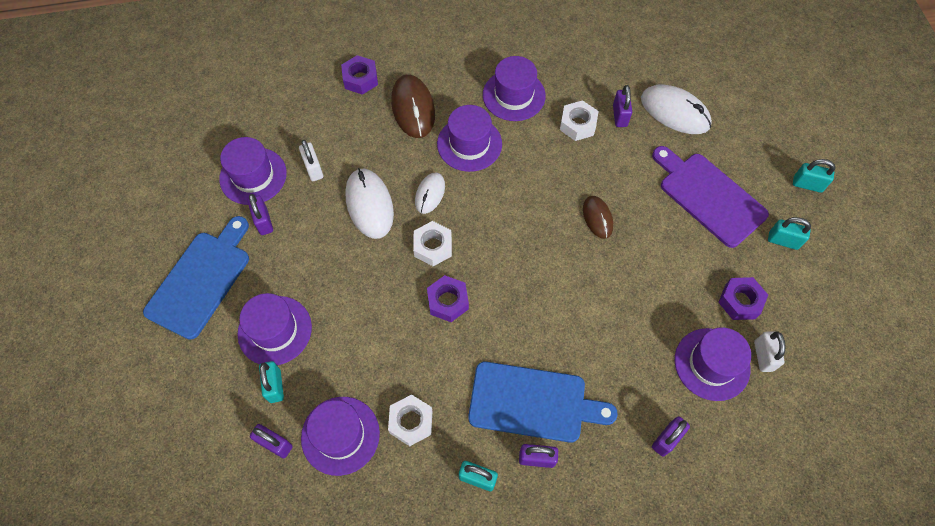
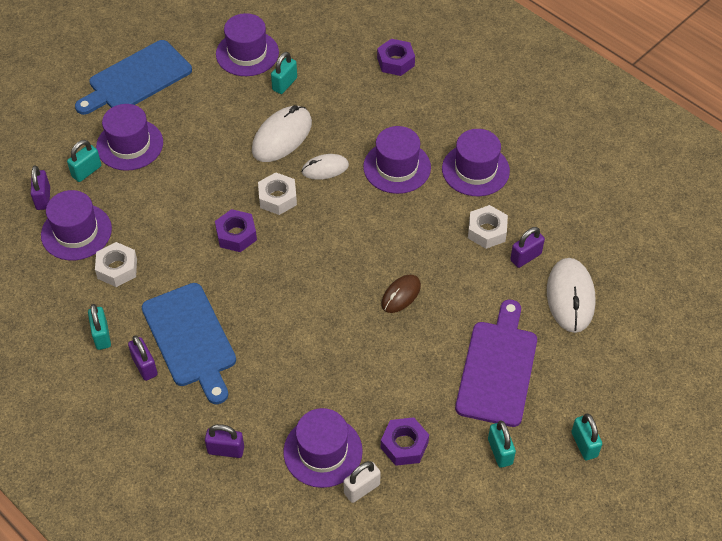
camera: 55 degrees right, 10 degrees down
blue cutting board [143,216,249,340] -> blue cutting board turned 150 degrees clockwise [75,40,192,115]
purple padlock [248,194,273,235] -> none
white padlock [299,140,323,181] -> turquoise padlock [271,52,297,94]
brown mouse [391,75,435,138] -> none

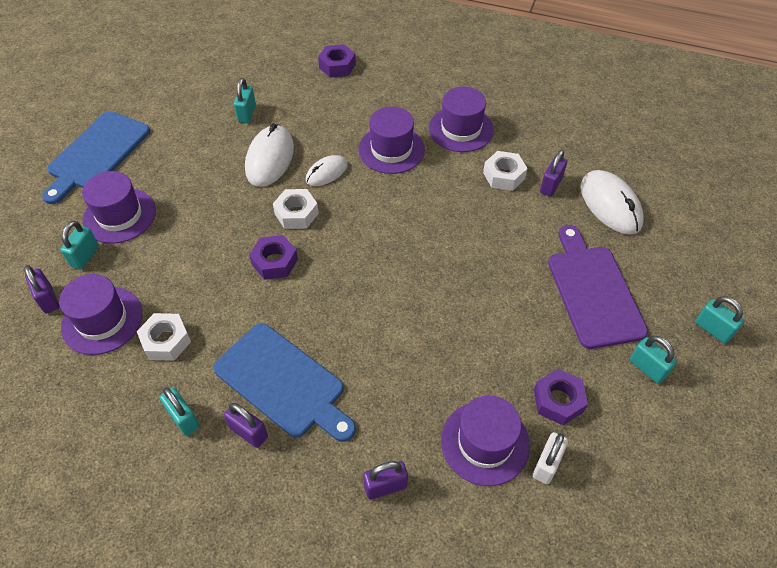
camera: 25 degrees left, 0 degrees up
purple hat [216,13,279,76] -> none
brown mouse [381,275,421,313] -> none

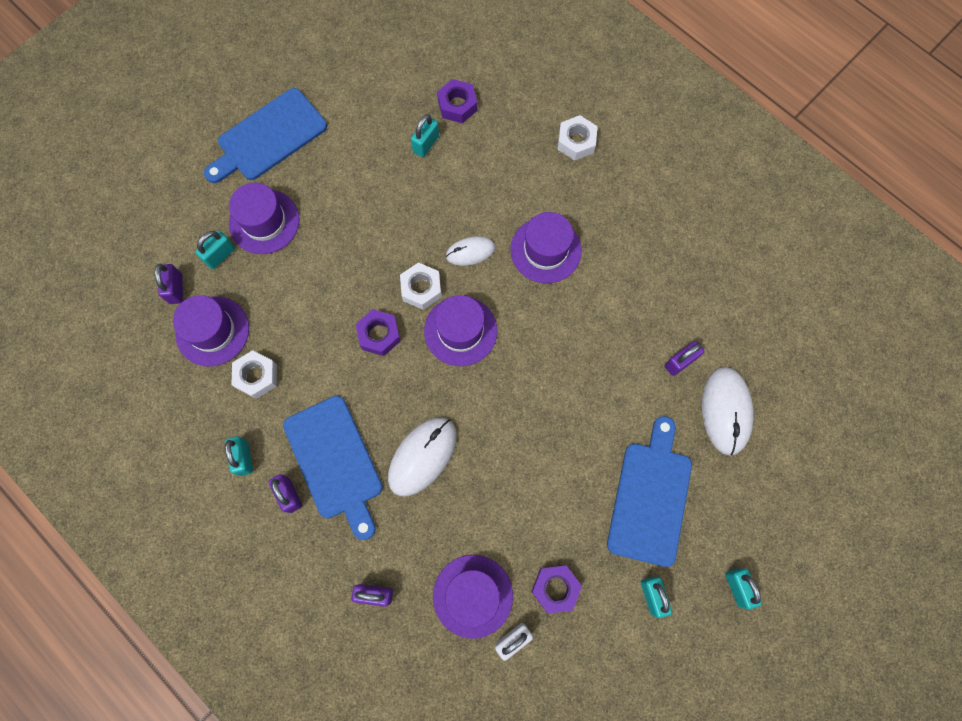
camera: 25 degrees right, 20 degrees up
white mouse [245,123,294,187] -> white mouse moved to [388,418,457,496]
purple nut [318,44,356,77] -> purple nut moved to [437,79,477,123]
purple hat [429,87,494,152] -> purple hat moved to [424,295,497,366]
white nut [483,151,528,191] -> white nut moved to [557,115,598,161]
purple cutting board [548,225,648,349] -> blue cutting board [607,416,692,567]

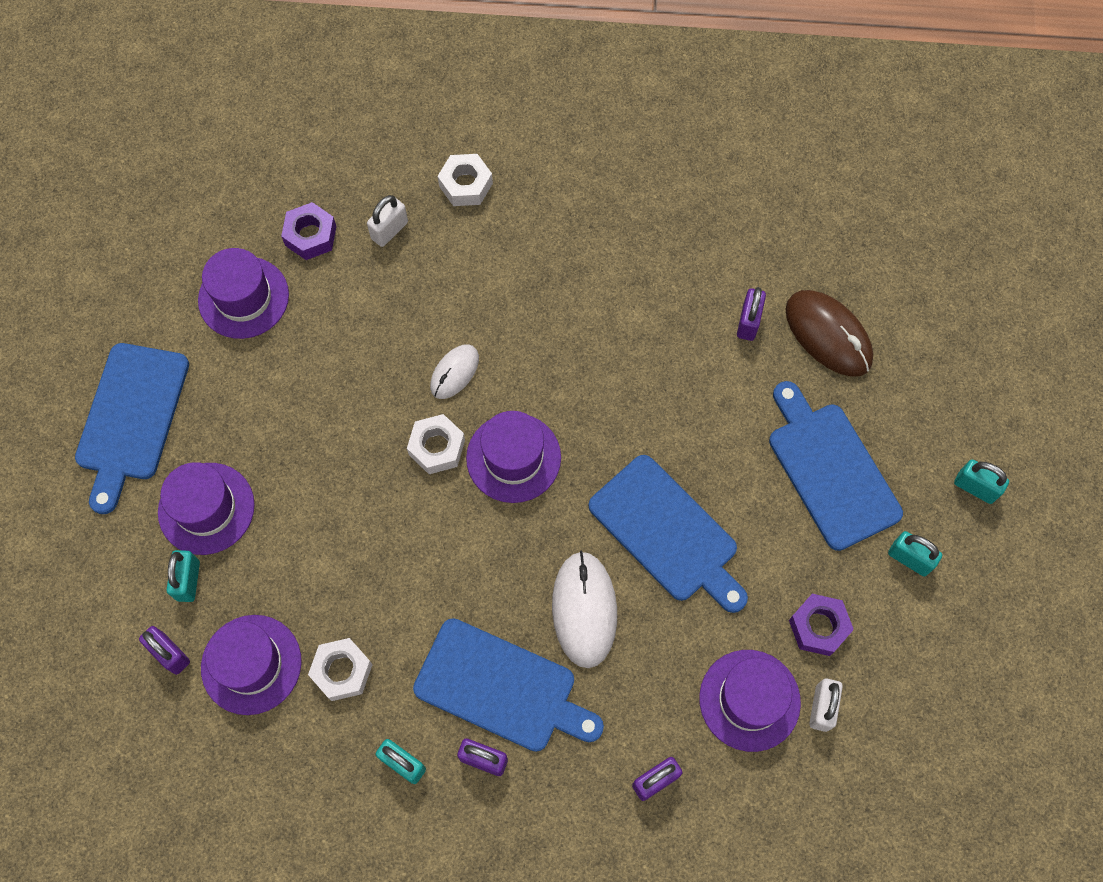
camera: 40 degrees left, 5 degrees down
purple nut [356,309,401,356] -> none
turquoise padlock [411,114,439,157] -> none
purple hat [510,212,582,283] -> purple hat moved to [198,248,289,339]
white mouse [702,367,754,456] -> brown mouse [785,290,873,377]
none -> white padlock [367,195,408,247]
none -> blue cutting board [589,455,748,613]

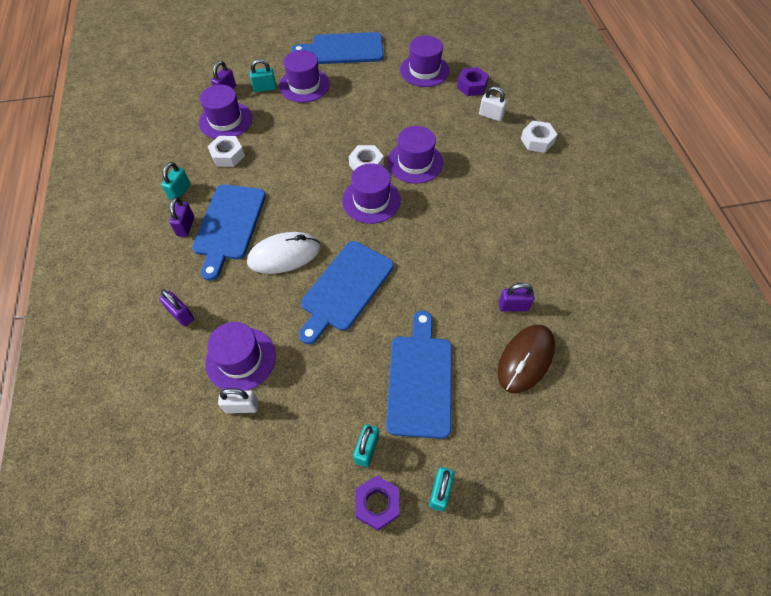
camera: 75 degrees right, 10 degrees down
white mouse [430,344,479,399] -> purple hat [387,126,443,184]
blue cutting board [769,381,903,551] -> blue cutting board turned 45 degrees counterclockwise [386,311,452,439]
purple nut [789,594,854,656] -> purple nut moved to [355,475,400,531]

